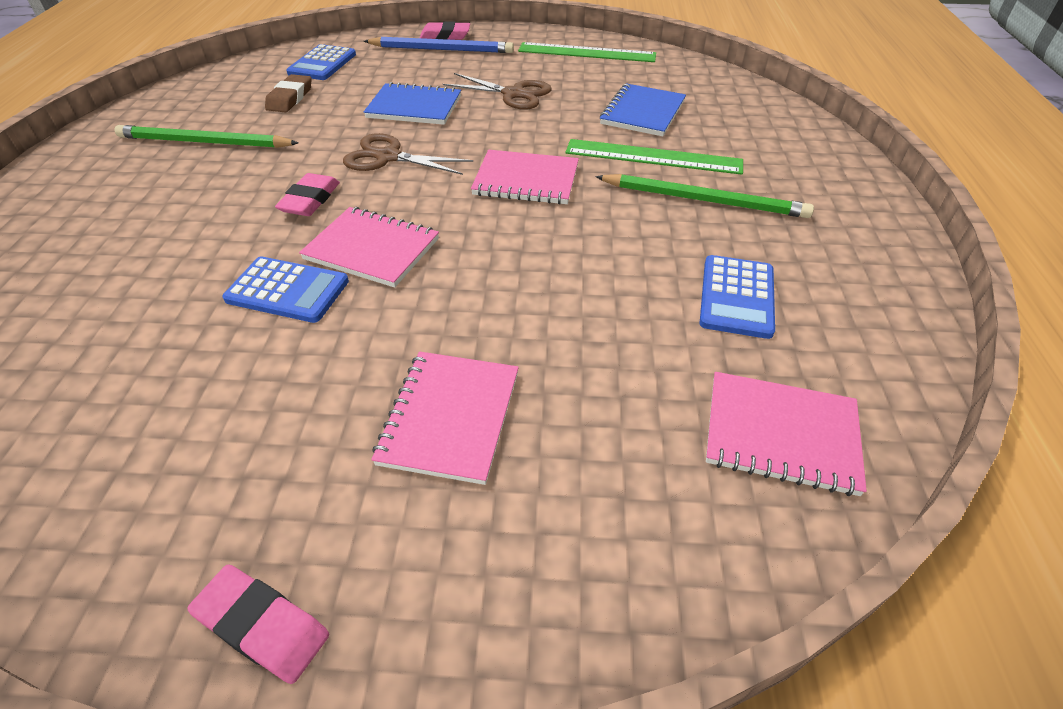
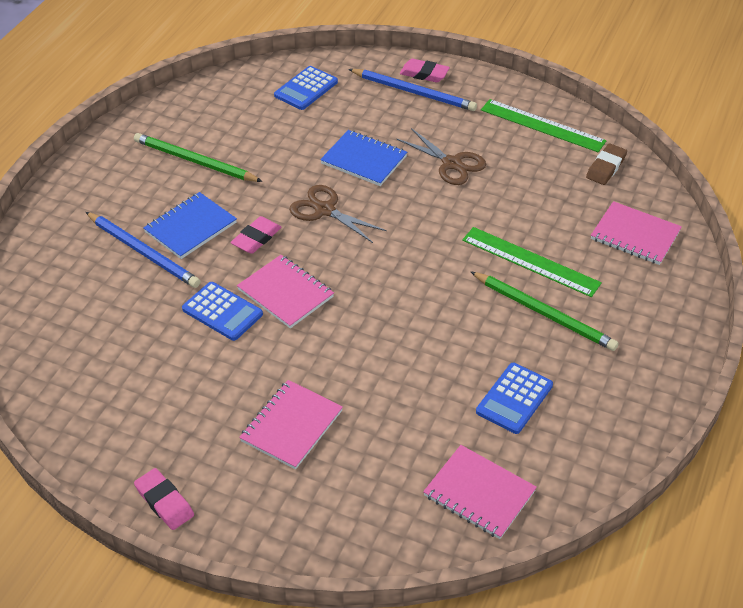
camera: 20 degrees right, 0 degrees up
brown eraser [265,74,312,112] -> brown eraser moved to [586,144,627,185]
pink notebook [471,150,579,205] -> pink notebook moved to [591,201,682,265]
blue notebook [600,83,686,136] -> blue notebook moved to [143,192,237,259]
none -> blue pencil [86,212,200,288]

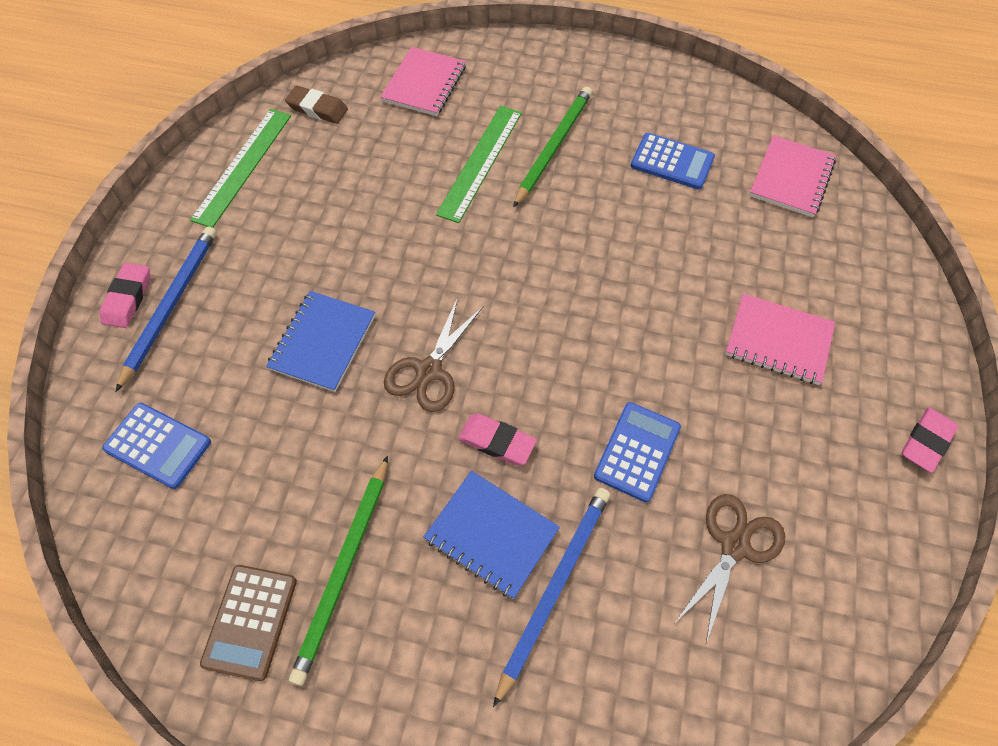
camera: 100 degrees left, 15 degrees up
pink notebook [237,255,334,329] -> none
brown scissors [397,128,486,185] -> brown scissors moved to [676,494,785,643]
none -> brown calculator [200,565,297,681]

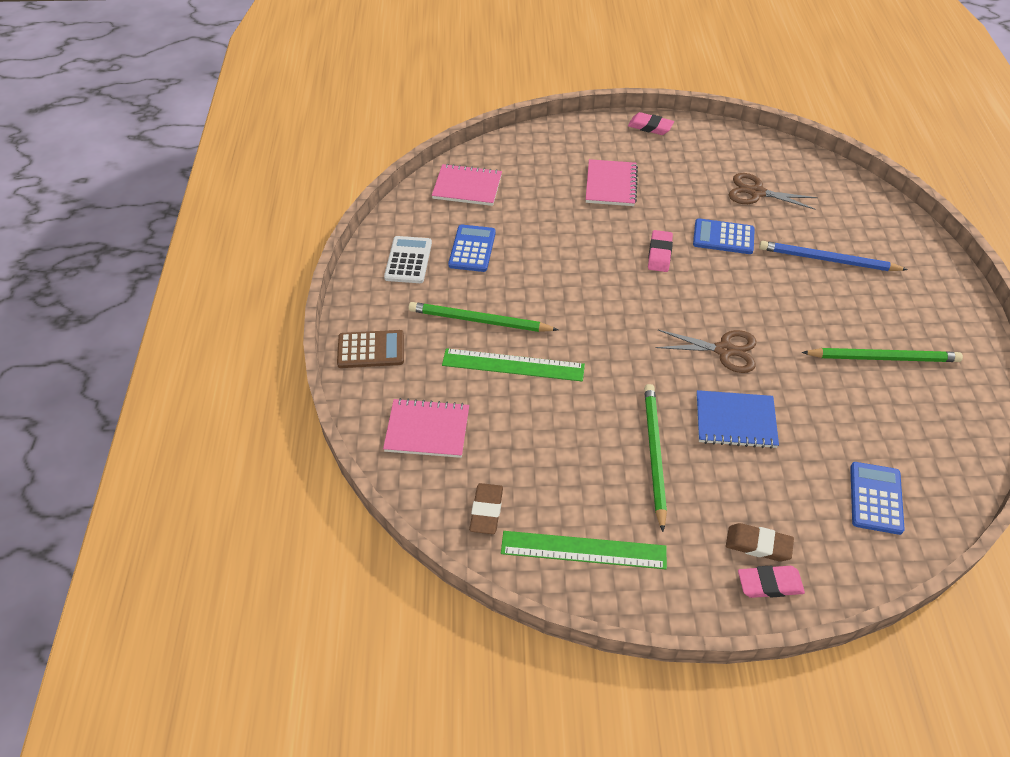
camera: 105 degrees left, 10 degrees down
blue pencil [116,227,217,392] -> brown eraser [726,523,794,561]
brown calculator [200,565,297,681] -> brown calculator moved to [337,330,404,368]
blue notebook [423,471,560,599] -> none
pink eraser [458,414,537,465] -> pink eraser moved to [648,230,673,272]
none -> white calculator [384,236,432,283]
none -> green pencil [644,384,667,532]

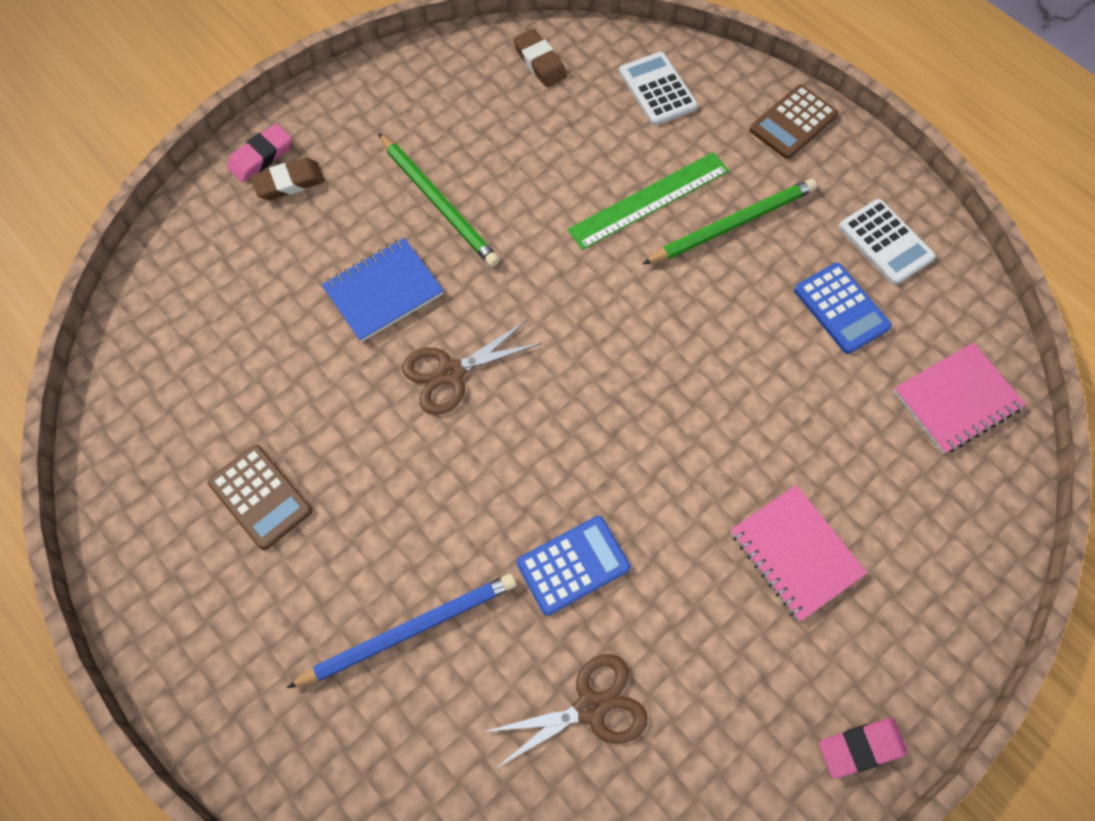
camera: 140 degrees right, 15 degrees up
pink notebook [383,398,469,458] -> white calculator [619,52,698,125]
green ruler [501,531,667,569] -> none
pink eraser [648,230,673,272] -> none
green pencil [801,348,963,362] -> brown calculator [208,444,312,550]
blue calculator [850,462,905,535] -> none

